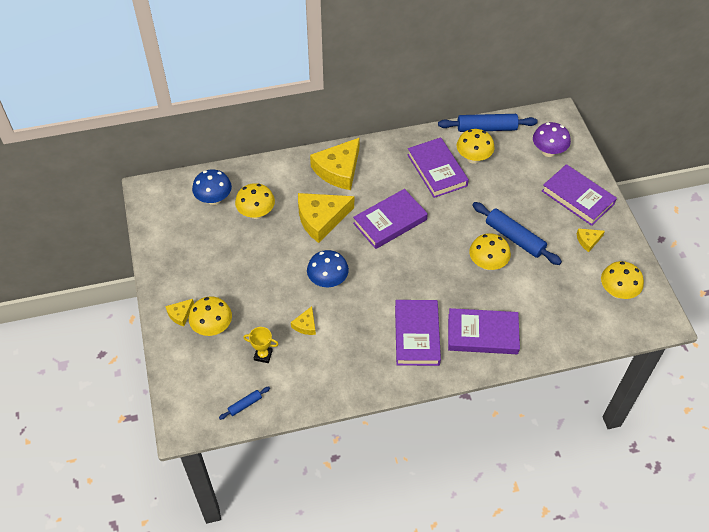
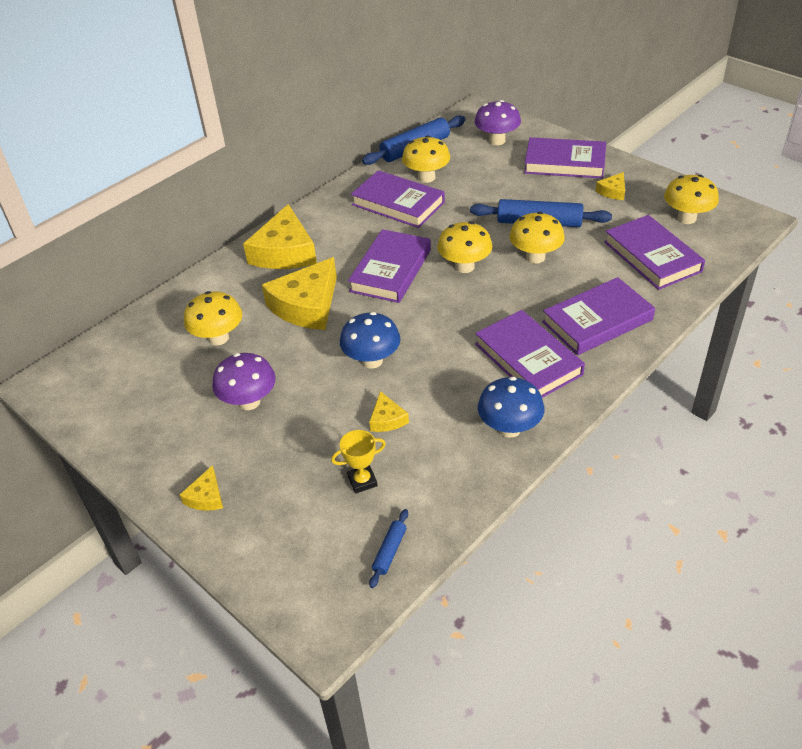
camera: 30 degrees left, 10 degrees down
yellow mushroom [189,296,232,336] -> yellow mushroom moved to [437,222,492,273]
blue mushroom [192,169,232,205] -> blue mushroom moved to [478,377,544,438]
none -> purple mushroom [212,353,276,410]
none -> purple book [604,215,705,290]

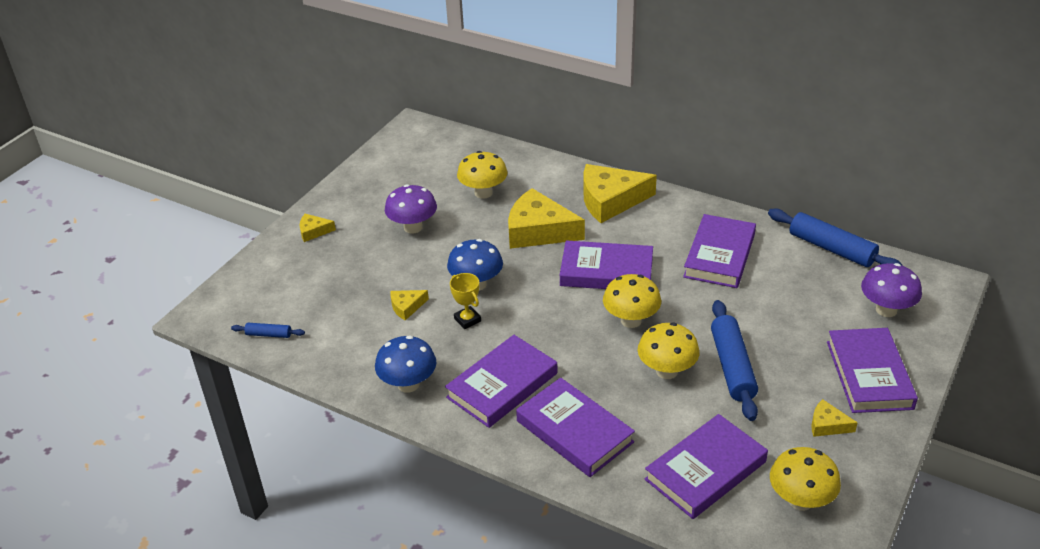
camera: 75 degrees right, 5 degrees down
yellow trophy [331,430,386,493] -> yellow trophy moved to [450,273,481,329]
yellow mushroom [402,136,450,183] -> none

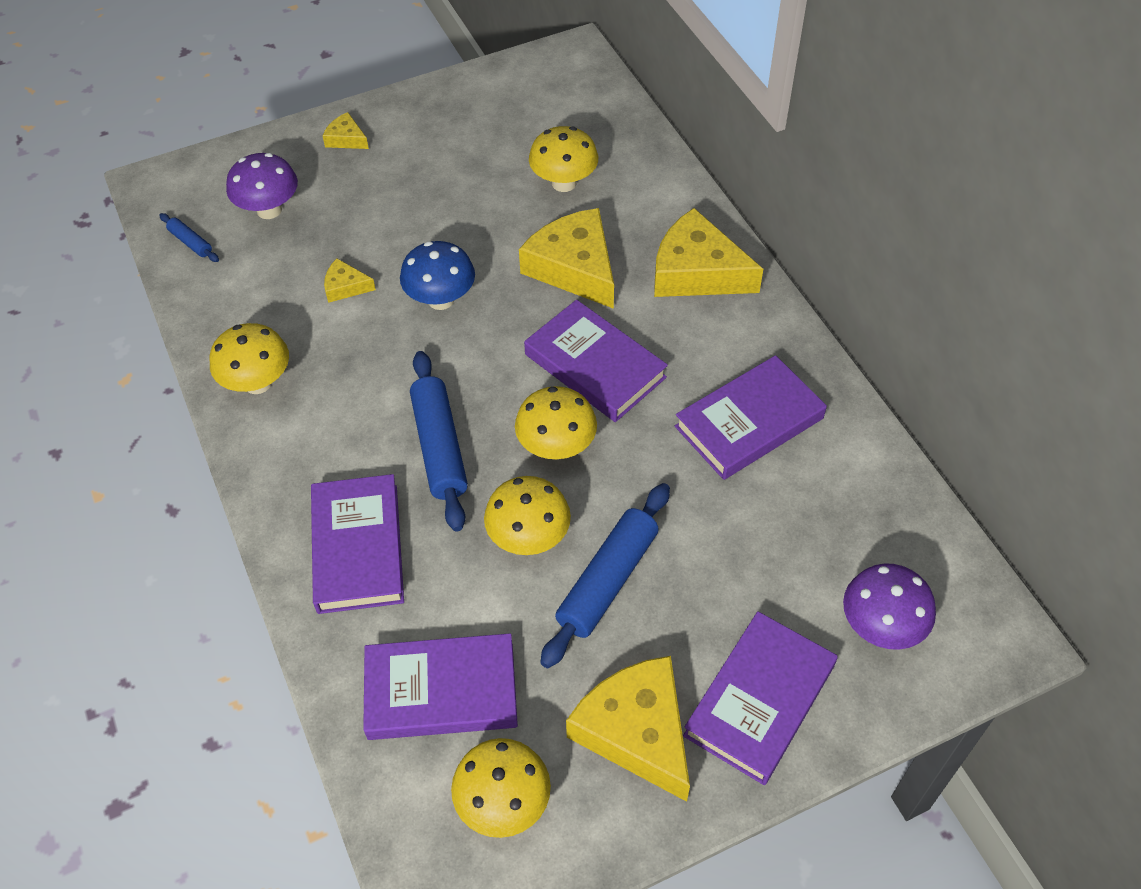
camera: 35 degrees right, 15 degrees up
blue mushroom [375,336,436,393] -> yellow mushroom [210,323,289,394]
purple mushroom [385,184,437,234] -> purple mushroom moved to [226,153,298,219]
purple book [445,335,557,428] -> none
yellow trophy [450,273,481,329] -> none
blue rolling pin [768,208,903,267] -> blue rolling pin moved to [410,351,468,532]
yellow cheese [812,399,858,437] -> yellow cheese [566,656,690,802], size x2.16

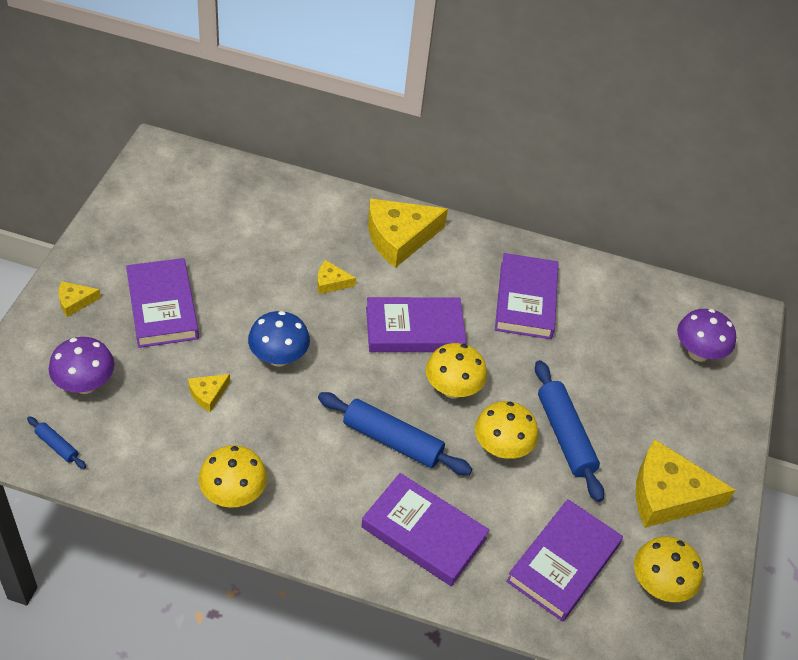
camera: 55 degrees left, 5 degrees down
blue rolling pin [159,213,219,262] -> blue rolling pin turned 45 degrees clockwise [27,416,86,469]
yellow cheese [519,208,614,309] -> yellow cheese [317,260,356,294], size x0.46
yellow mushroom [529,126,598,192] -> none
purple book [683,611,838,785] -> purple book moved to [126,258,199,348]

